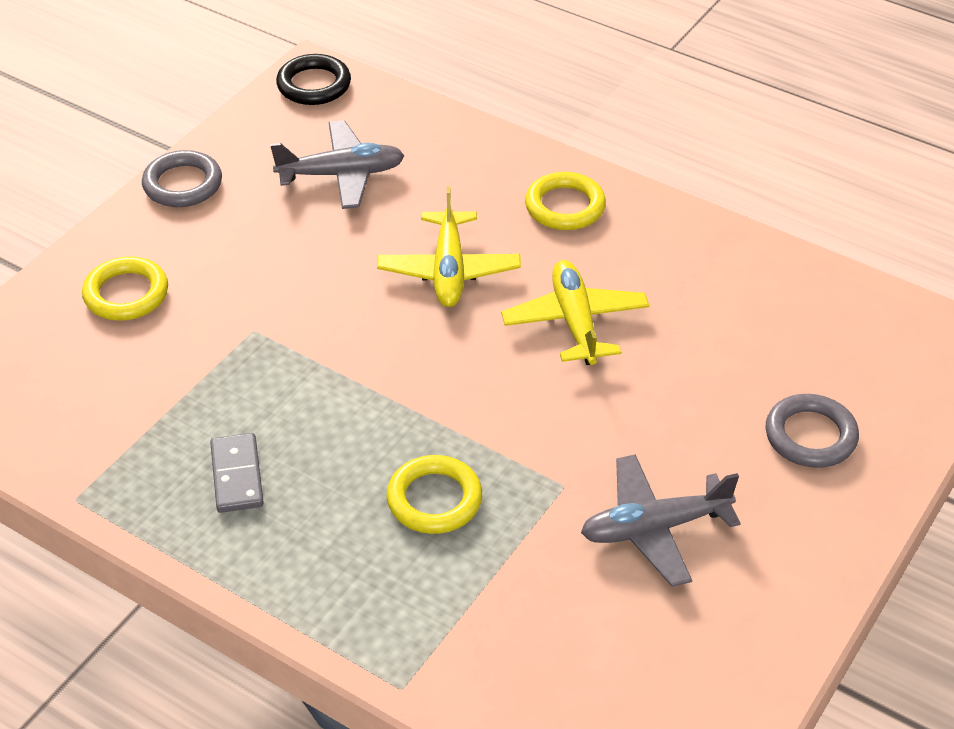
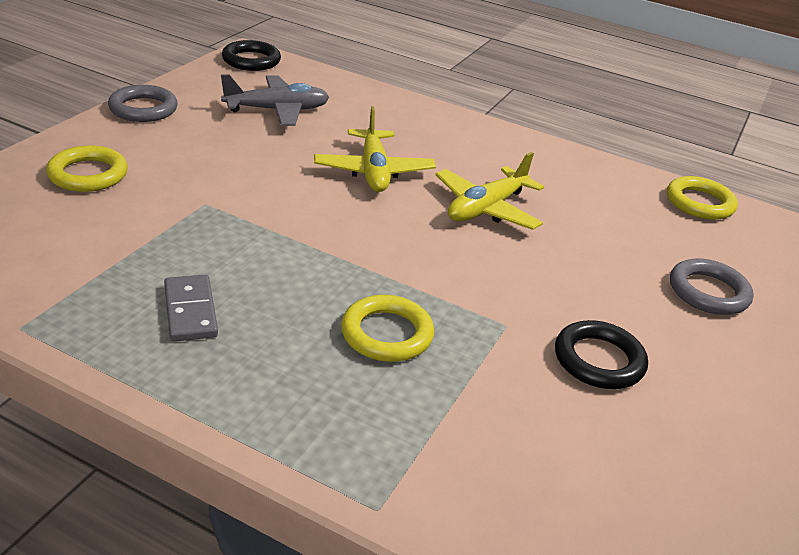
camera: 10 degrees left, 10 degrees down
yellow plane [501,260,650,365] -> yellow plane turned 120 degrees counterclockwise [435,152,544,230]
yellow ring [525,172,606,230] -> yellow ring moved to [667,176,738,220]
grey plane [581,454,740,587] -> black ring [555,320,648,389]

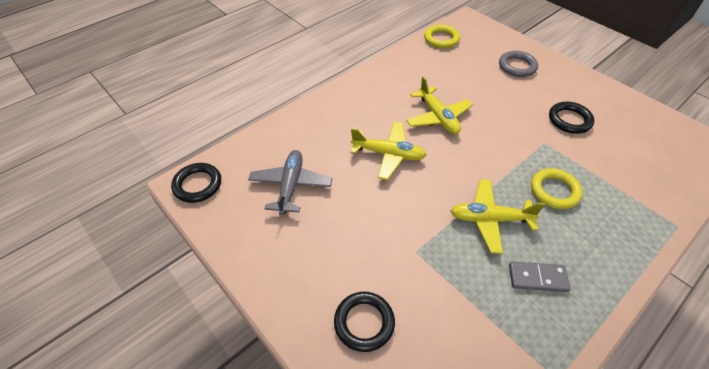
camera: 65 degrees left, 15 degrees up
yellow ring [46,145,128,192] -> black ring [334,292,395,352]
grey ring [108,85,178,122] -> none
none -> yellow plane [450,179,545,254]

